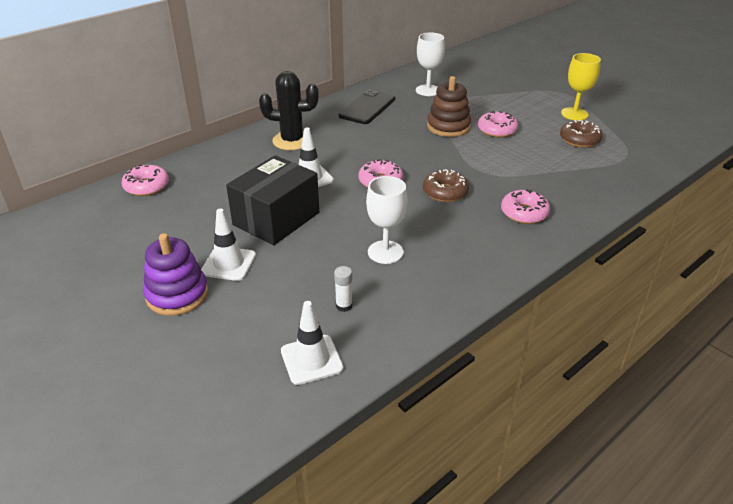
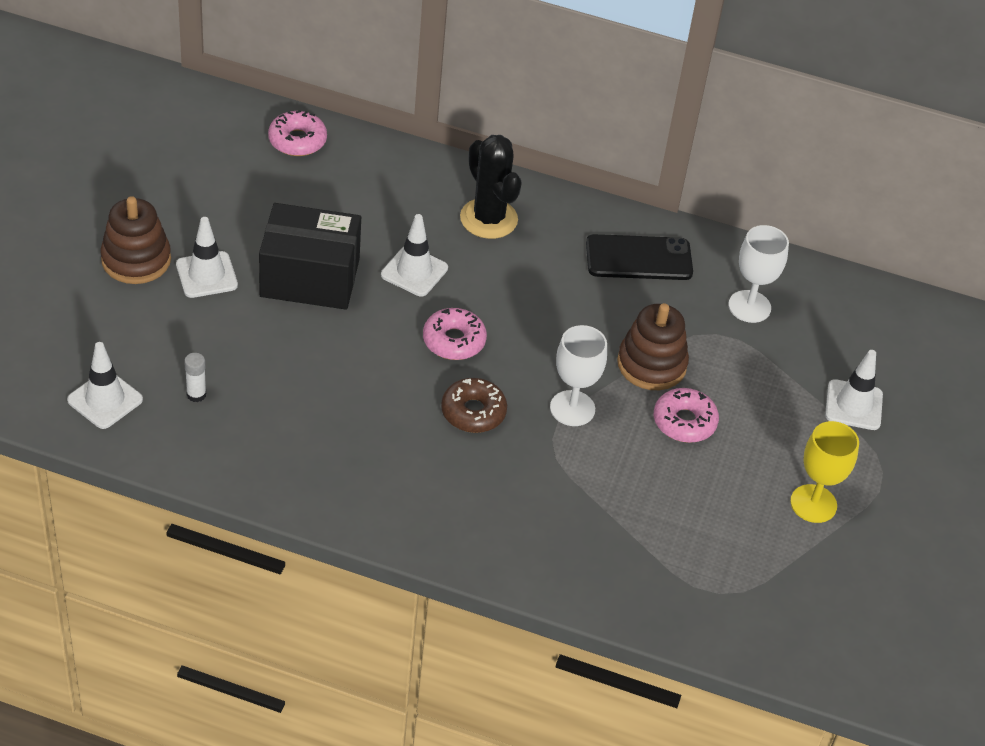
camera: 55 degrees right, 10 degrees up
purple stacking toy [143,233,208,316] -> brown stacking toy [100,196,171,284]
white goblet [366,176,407,264] -> white goblet moved to [550,325,607,426]
pink donut [501,189,550,224] -> none
brown donut [560,120,602,147] -> none
none -> white traffic cone [825,350,883,430]

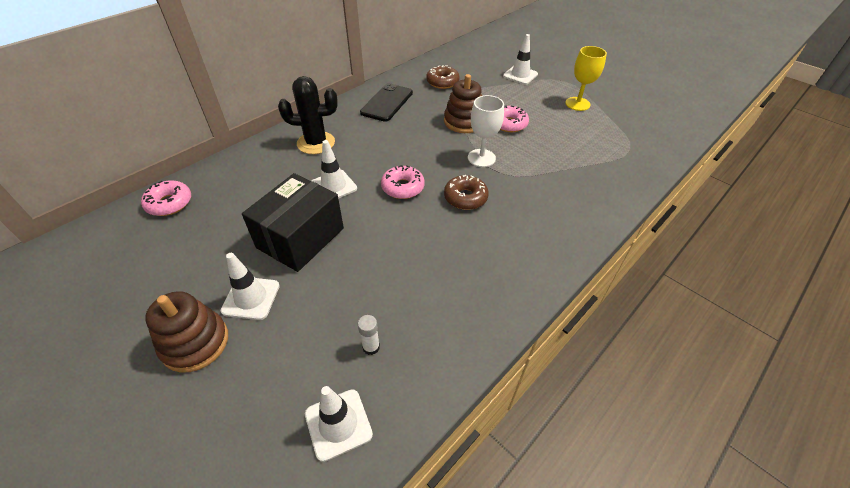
camera: 60 degrees left, 0 degrees up
white goblet [728,225,789,323] -> brown donut [426,65,460,89]

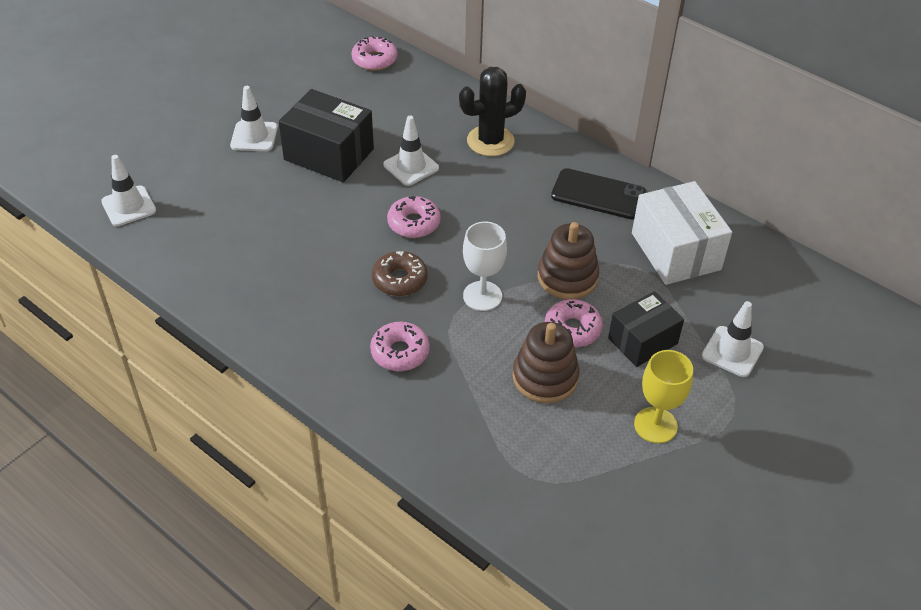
camera: 85 degrees right, 0 degrees up
brown stacking toy [145,291,228,373] -> brown stacking toy moved to [513,322,580,404]
black cactus [278,76,338,154] -> black cactus turned 75 degrees clockwise [459,67,526,156]
white glue stick [358,315,380,355] -> none
brown donut [426,65,460,89] -> white box [632,181,732,285]
none -> pink donut [370,322,430,371]
none -> black box [608,291,684,367]

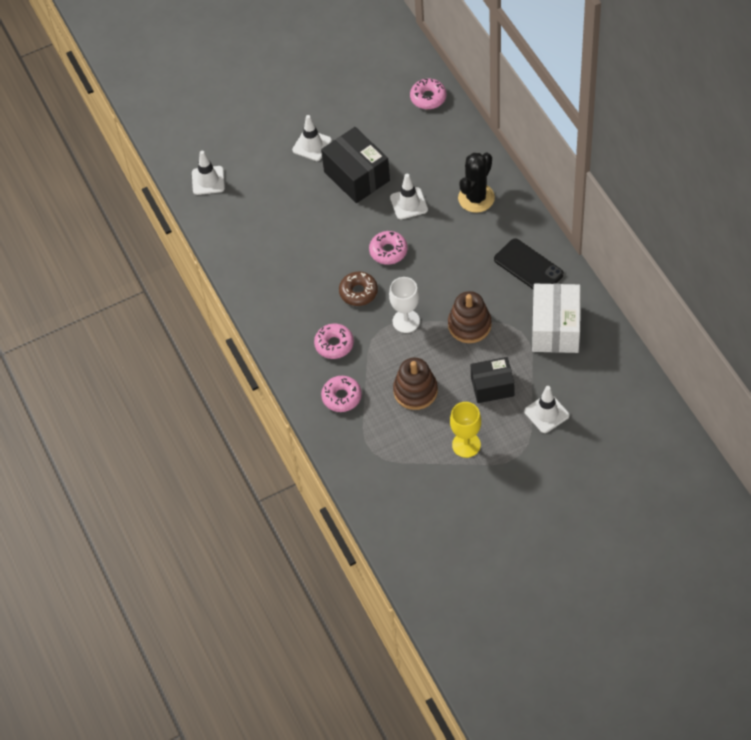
camera: 30 degrees right, 10 degrees up
black cactus [459,67,526,156] -> black cactus turned 60 degrees counterclockwise [458,153,495,213]
pink donut [545,299,603,347] -> pink donut moved to [321,376,362,412]

